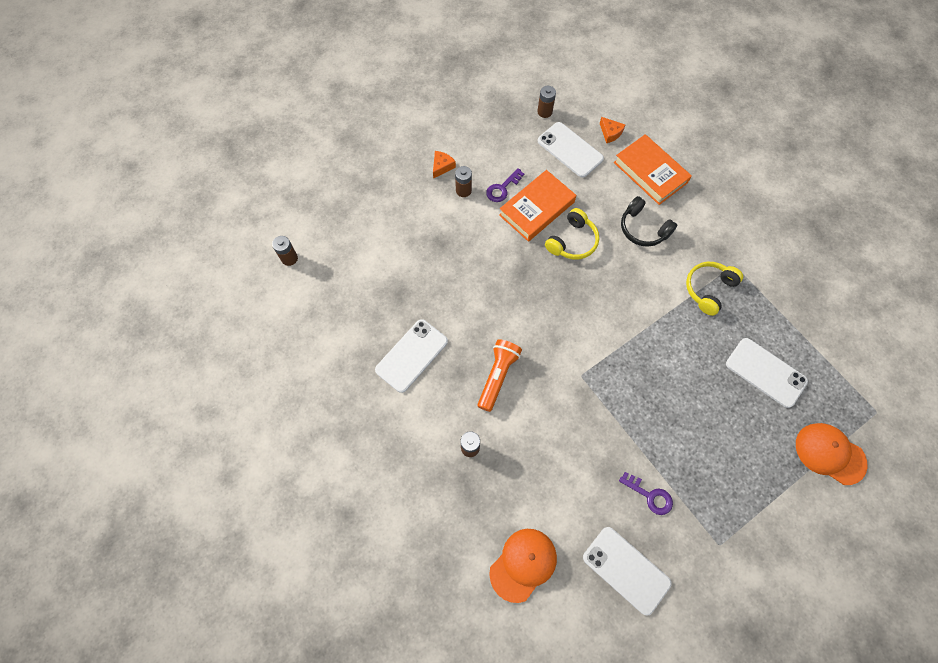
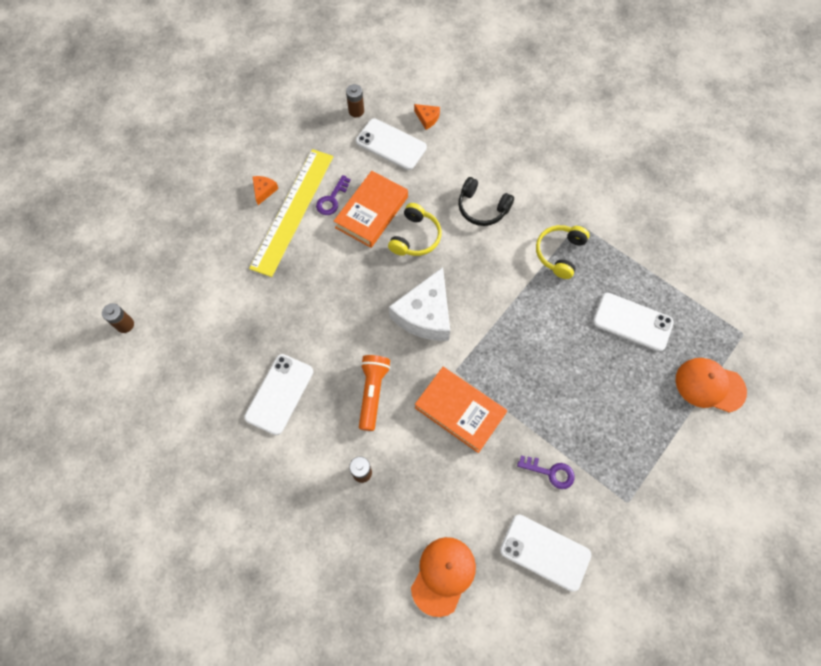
camera: 15 degrees left, 0 degrees up
brown battery [455,166,472,197] -> yellow ruler [249,149,333,277]
orange book [614,134,692,205] -> orange book moved to [415,367,507,453]
none -> white cheese [389,267,450,341]

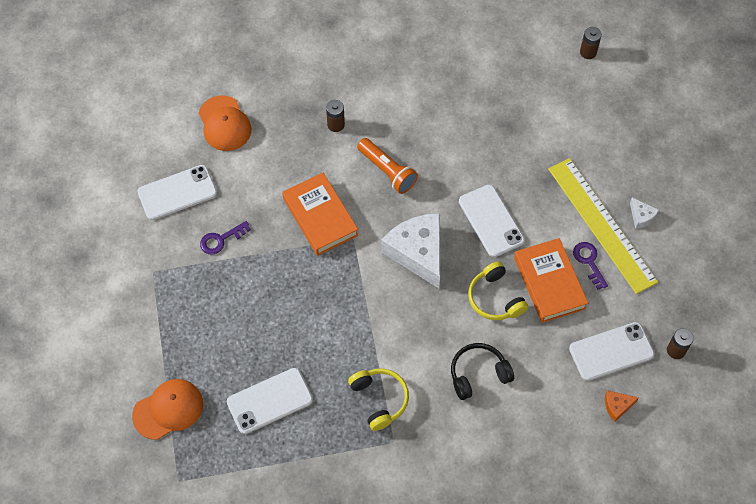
camera: 130 degrees right, 5 degrees down
white phone [244,354,313,435] -> white phone moved to [459,185,525,257]
orange cheese [252,176,278,205] -> white cheese [630,198,659,229]
orange book [415,367,507,453] -> orange book turned 75 degrees clockwise [282,173,358,256]

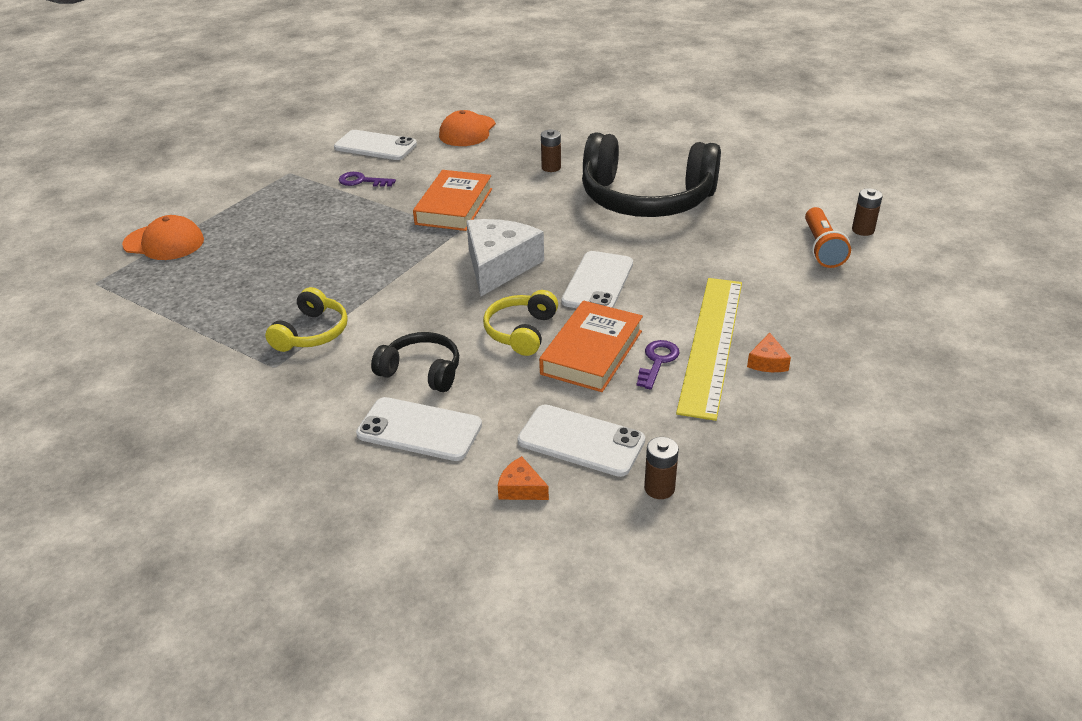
camera: 45 degrees right, 25 degrees down
white phone [227,368,313,434] -> white phone moved to [356,397,482,461]
orange flashlight [357,138,418,194] -> orange flashlight moved to [805,207,851,268]
white cheese [630,198,659,229] -> orange cheese [747,333,791,372]
none -> black headphones [582,133,721,217]

